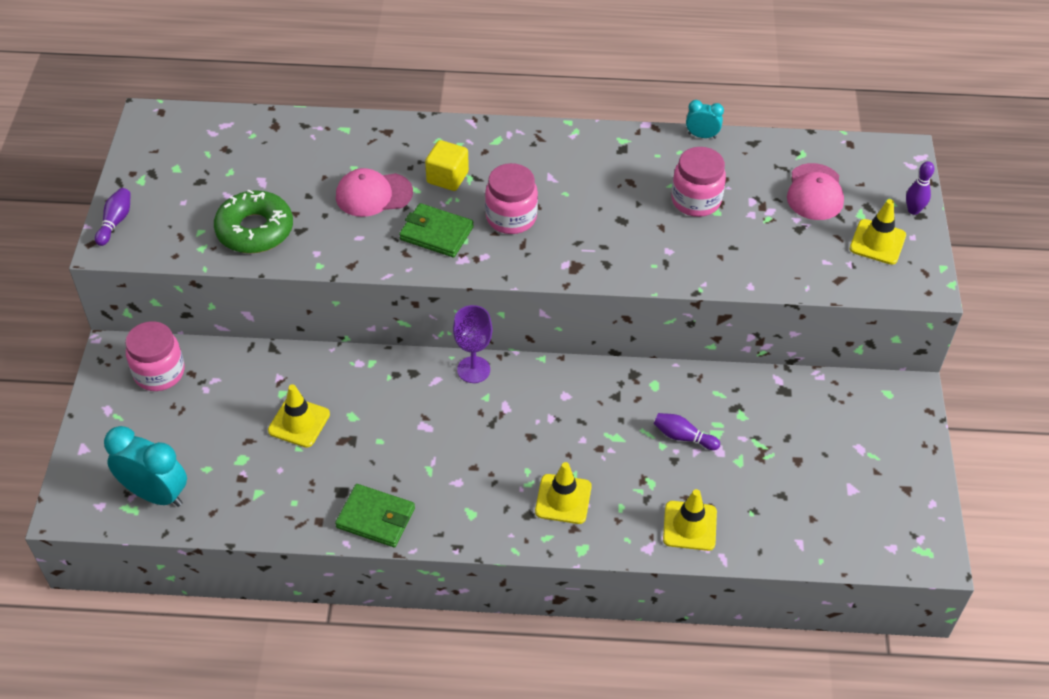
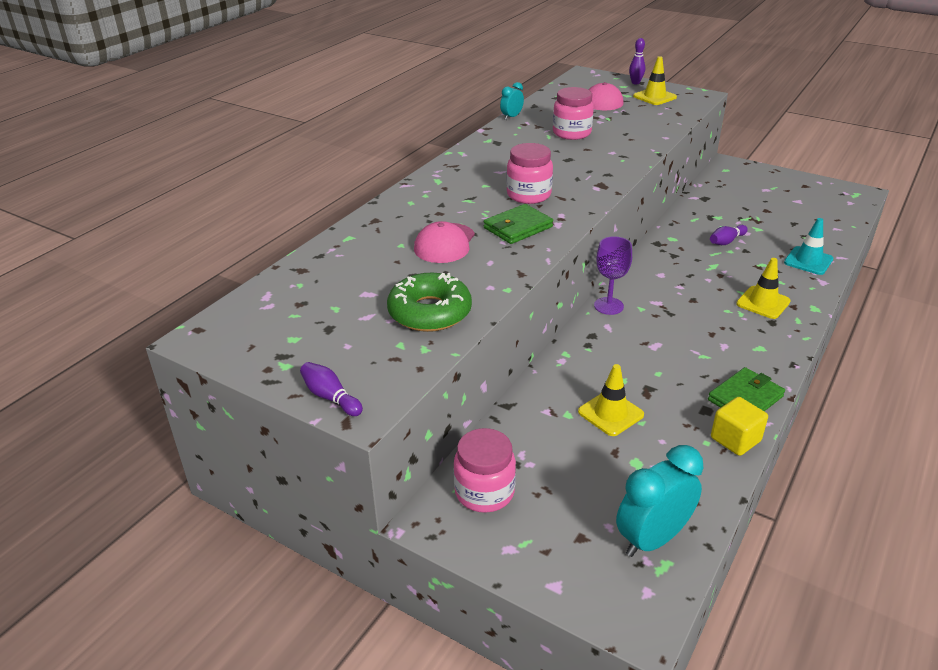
camera: 60 degrees left, 15 degrees down
yellow cube [425,140,469,191] -> yellow cube moved to [711,397,768,456]
yellow traffic cone [663,489,717,551] -> turquoise traffic cone [784,218,833,275]

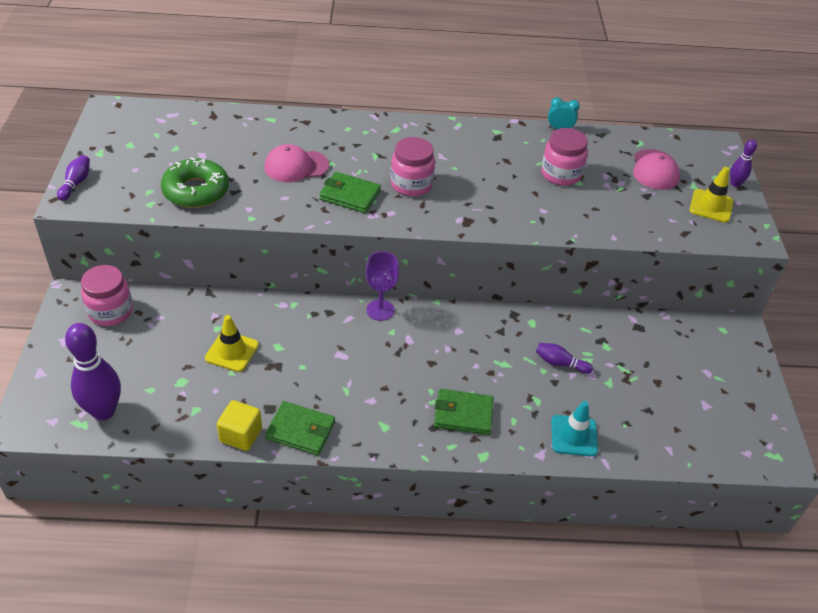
camera: 55 degrees right, 10 degrees up
turquoise clock [616,445,703,557] -> purple bowling pin [65,323,121,420]
yellow traffic cone [736,258,791,319] -> green wallet [434,389,494,435]

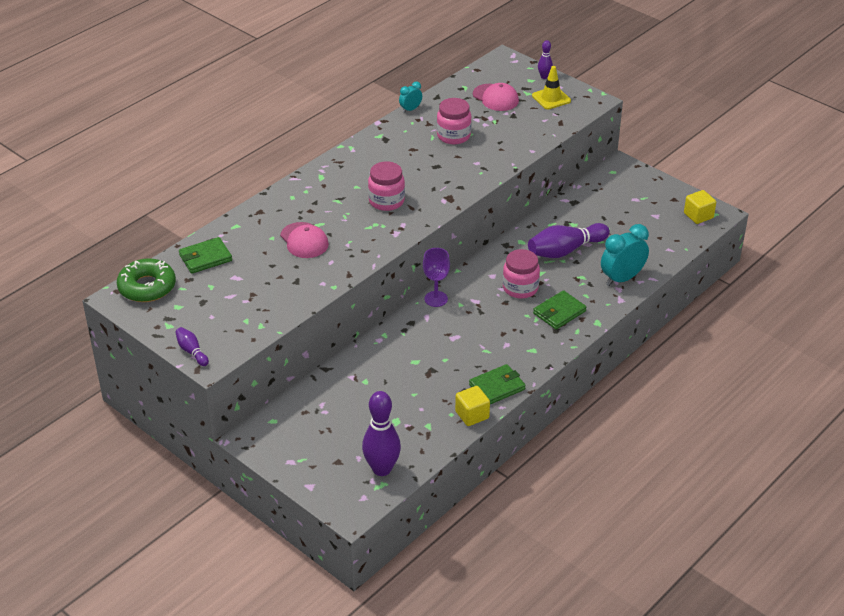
camera: 45 degrees left, 5 degrees down
pink jar [81,265,133,326] -> pink jar moved to [503,249,540,298]
green donut [161,157,229,208] -> green donut moved to [117,258,176,302]
yellow traffic cone [205,315,259,372] -> none
pink cap [264,144,329,182] -> pink cap turned 60 degrees counterclockwise [280,222,329,258]
green wallet [319,172,381,213] -> green wallet moved to [179,237,232,274]
purple bowling pin [536,343,593,374] -> purple bowling pin [528,223,610,258], size x2.00
turquoise traffic cone [551,401,598,457] -> turquoise clock [601,224,649,286]
none -> yellow cube [684,190,716,224]

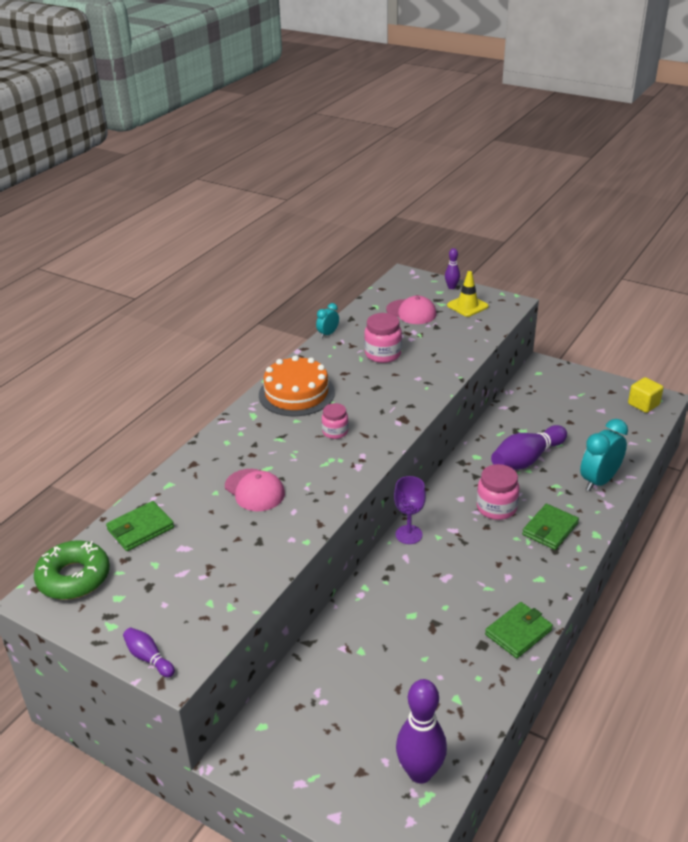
camera: 10 degrees left, 5 degrees down
pink jar [368,161,405,211] -> pink jar [322,403,349,439], size x0.64
yellow cube [455,386,490,426] -> none
none -> orange cake [259,355,335,416]

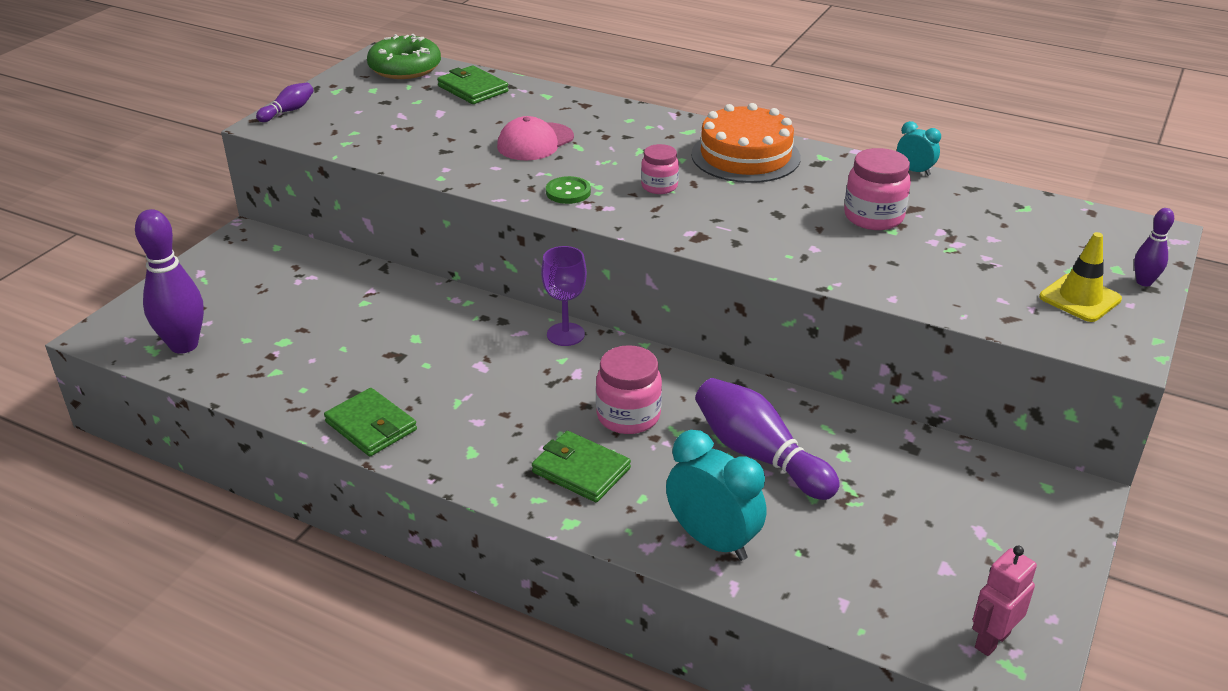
camera: 85 degrees right, 0 degrees up
pink cap [386,296,437,324] -> none
yellow cube [628,377,663,413] -> pink robot [972,546,1037,656]
none -> green button [546,176,591,204]

